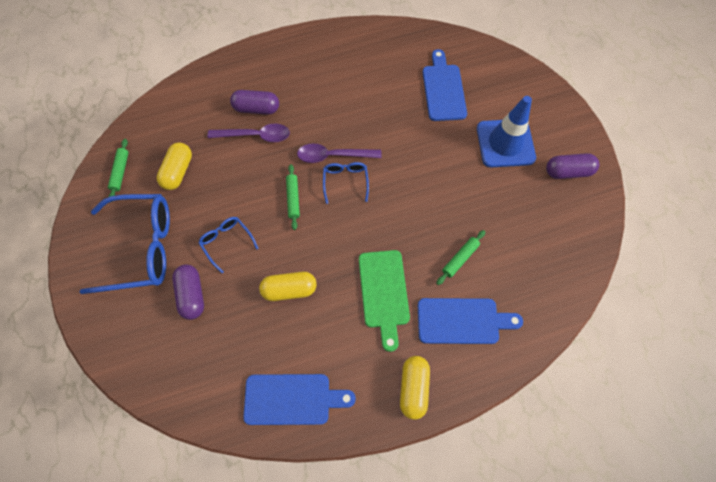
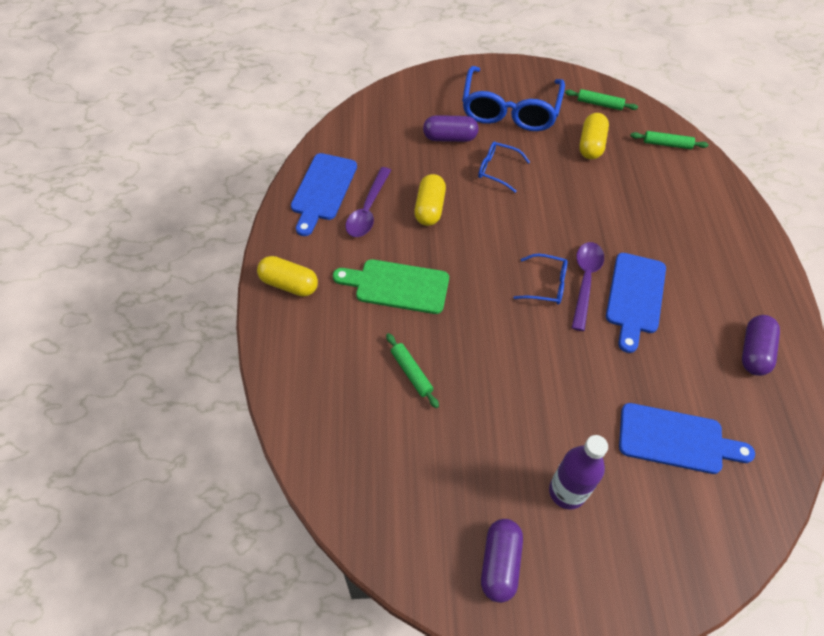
camera: 105 degrees right, 10 degrees down
yellow capsule [156,143,192,190] -> yellow capsule turned 75 degrees clockwise [579,113,609,159]
blue glasses [199,217,258,273] -> blue glasses turned 135 degrees counterclockwise [478,142,530,193]
purple spoon [207,123,290,142] -> purple spoon moved to [346,167,391,237]
purple capsule [230,90,279,115] -> purple capsule moved to [742,315,780,376]
green rolling pin [286,164,300,230] -> green rolling pin moved to [630,131,709,149]
blue cutting board [418,298,523,344] -> blue cutting board moved to [606,253,666,353]
blue traffic cone [477,96,536,167] -> purple bottle [549,435,608,510]

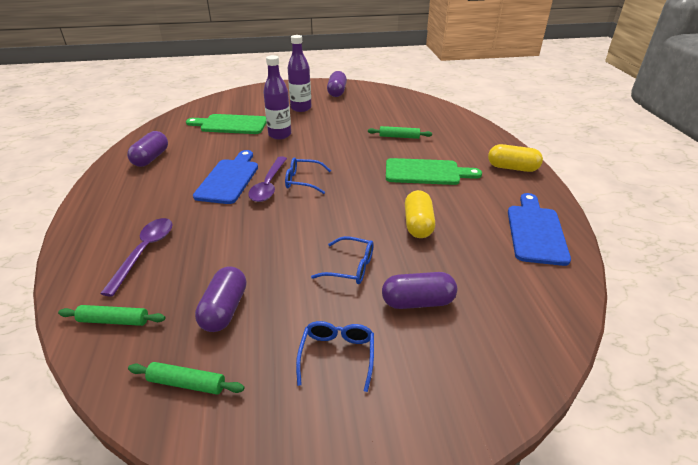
camera: 175 degrees right, 20 degrees down
purple spoon [346,167,391,237] -> purple spoon moved to [100,218,173,297]
green rolling pin [386,333,439,408] -> green rolling pin turned 45 degrees counterclockwise [368,126,432,139]
blue glasses [462,66,565,131] -> blue glasses [296,321,374,392], size x0.48
yellow capsule [579,113,609,159] -> purple capsule [195,266,246,332]
blue cutting board [619,403,755,474] -> green cutting board [186,114,267,134]
none -> purple bottle [263,55,291,139]

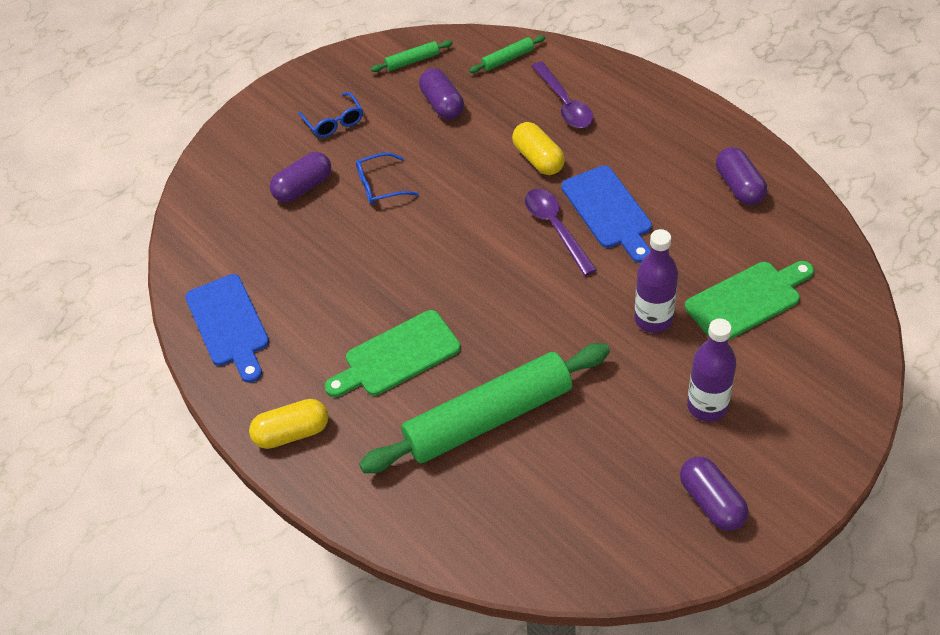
camera: 150 degrees right, 15 degrees up
blue glasses [285,157,331,194] -> none
green rolling pin [368,126,432,139] -> green rolling pin [359,343,610,473], size x2.49
yellow capsule [405,190,435,238] -> yellow capsule moved to [512,122,565,175]

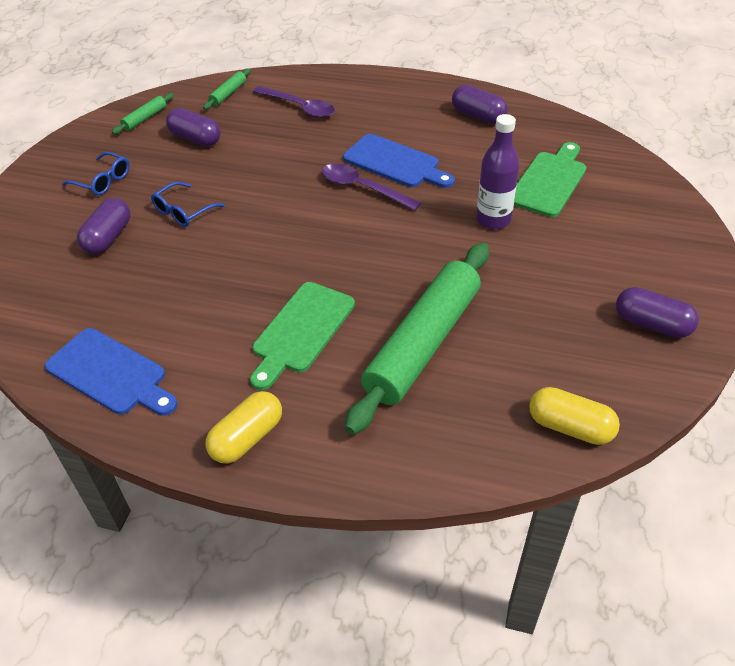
camera: 35 degrees left, 5 degrees down
yellow capsule [512,122,565,175] -> yellow capsule moved to [529,387,620,445]
purple bottle [687,318,737,422] -> none

